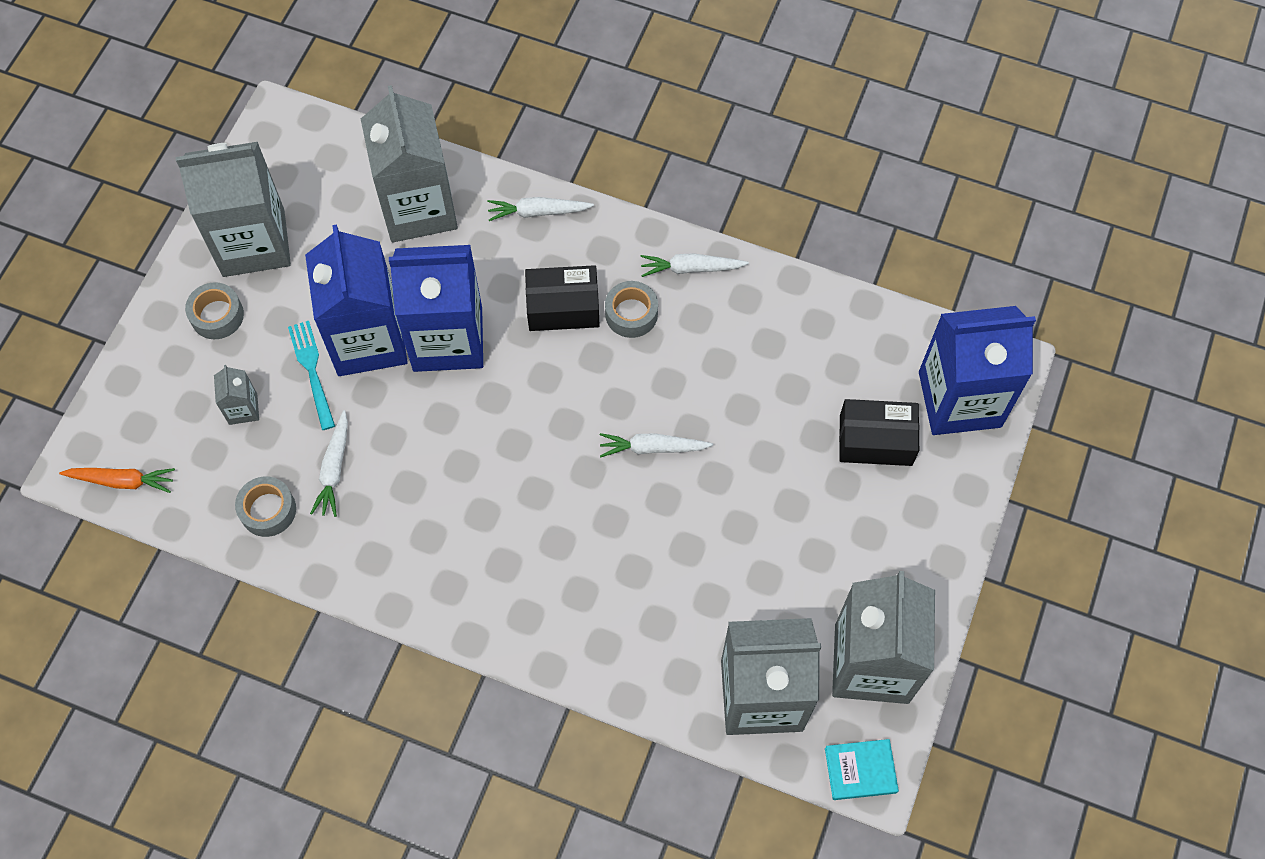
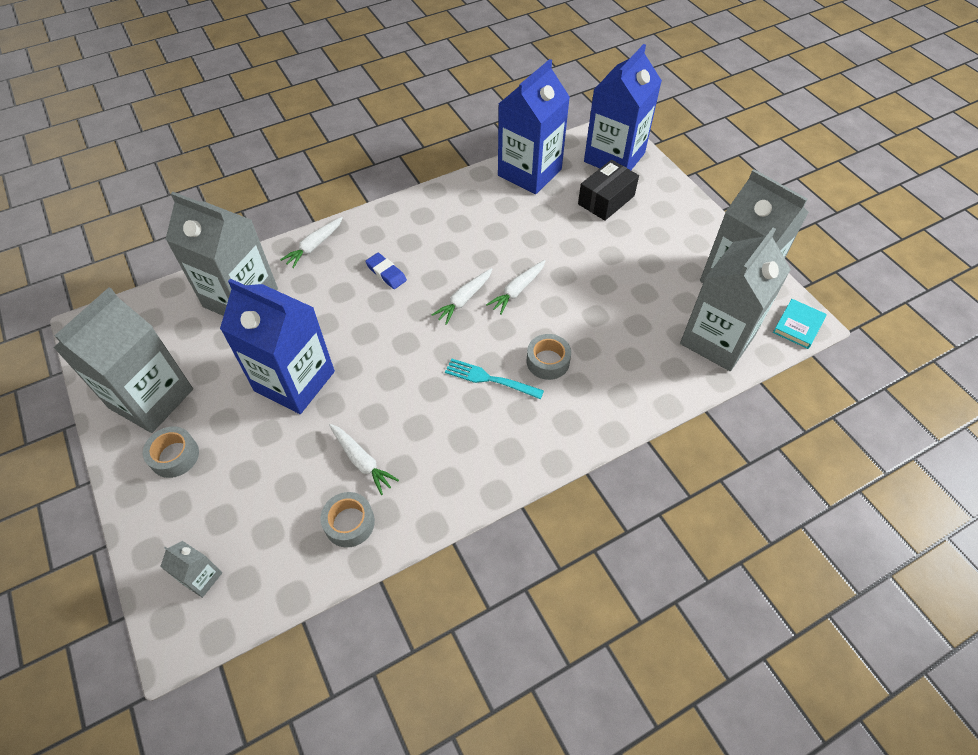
camera: 50 degrees left, 10 degrees down
orange carrot [59,468,175,493] -> none
grey carton [214,365,259,425] -> grey carton moved to [160,541,222,598]
turquoise fork [288,321,335,430] -> turquoise fork moved to [445,358,544,399]
blue carton [389,245,483,372] -> blue carton moved to [498,59,570,194]
black box [525,265,600,331] -> blue eraser [365,253,407,289]
grey tape [605,281,658,338] -> grey tape moved to [527,334,571,380]
white carrot [641,253,749,277] -> white carrot moved to [432,268,492,325]

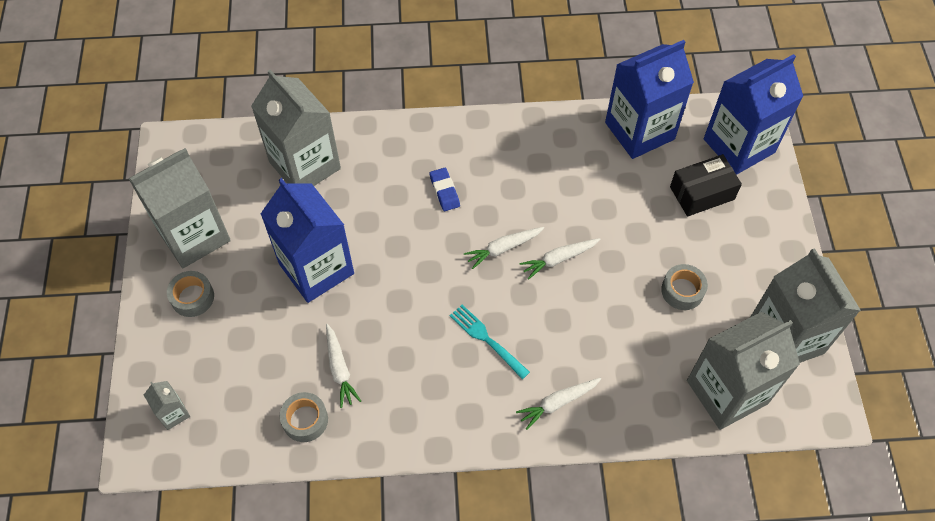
camera: 25 degrees right, 5 degrees up
white carrot [280,217,343,268] -> white carrot moved to [516,378,601,430]
grey tape [527,334,571,380] -> grey tape moved to [661,264,708,310]
turquoise book [773,299,827,349] -> none

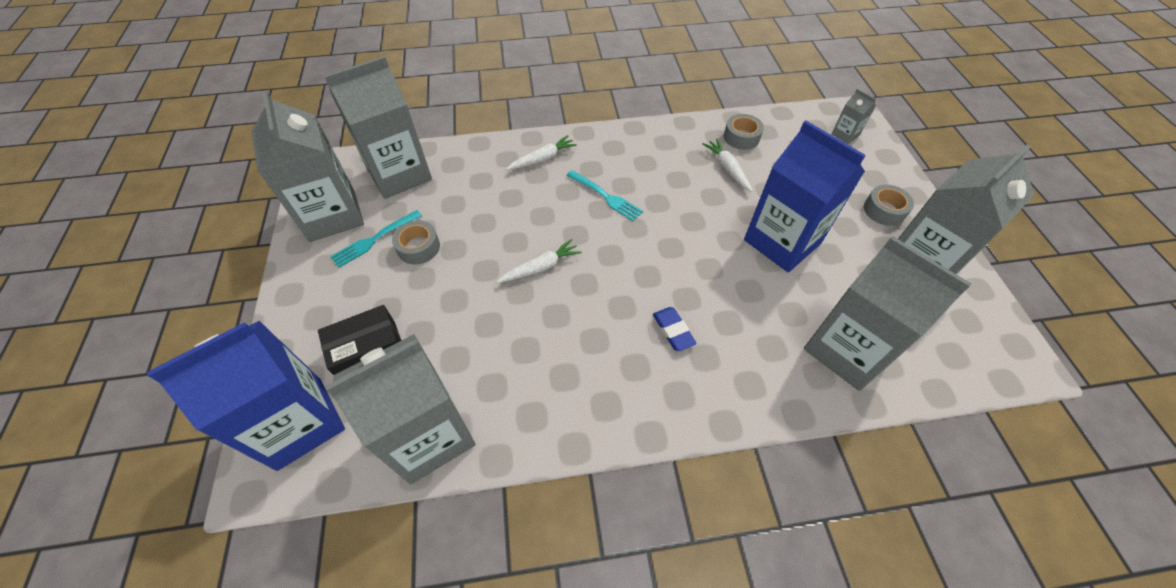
camera: 175 degrees right, 5 degrees down
white carrot [464,227,544,269] -> none
blue carton [605,40,694,159] -> grey carton [325,334,476,484]
none -> turquoise fork [330,210,422,268]

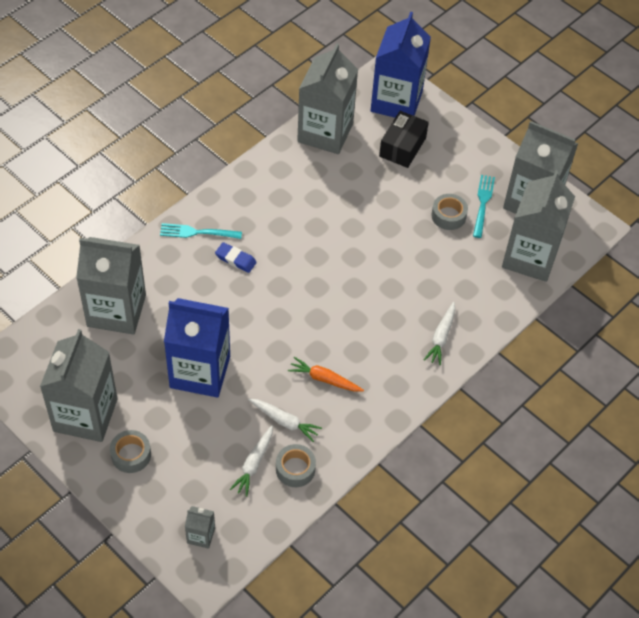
camera: 140 degrees right, 0 degrees up
white carrot [496,239,582,283] -> white carrot moved to [230,425,273,496]
turquoise fork [567,170,643,221] -> turquoise fork moved to [160,223,242,239]
none -> orange carrot [288,357,364,392]

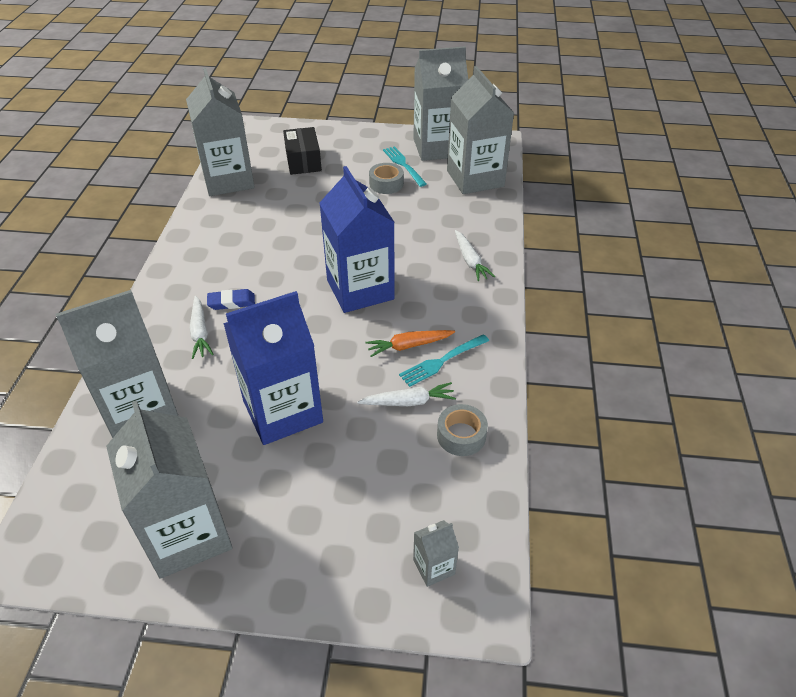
camera: 35 degrees left, 10 degrees down
grey tape [110,430,151,473] -> none
turquoise fork [160,223,242,239] -> turquoise fork moved to [399,334,489,387]
white carrot [230,425,273,496] -> white carrot moved to [190,296,214,359]
blue carton [371,12,431,118] -> blue carton moved to [320,166,395,313]

